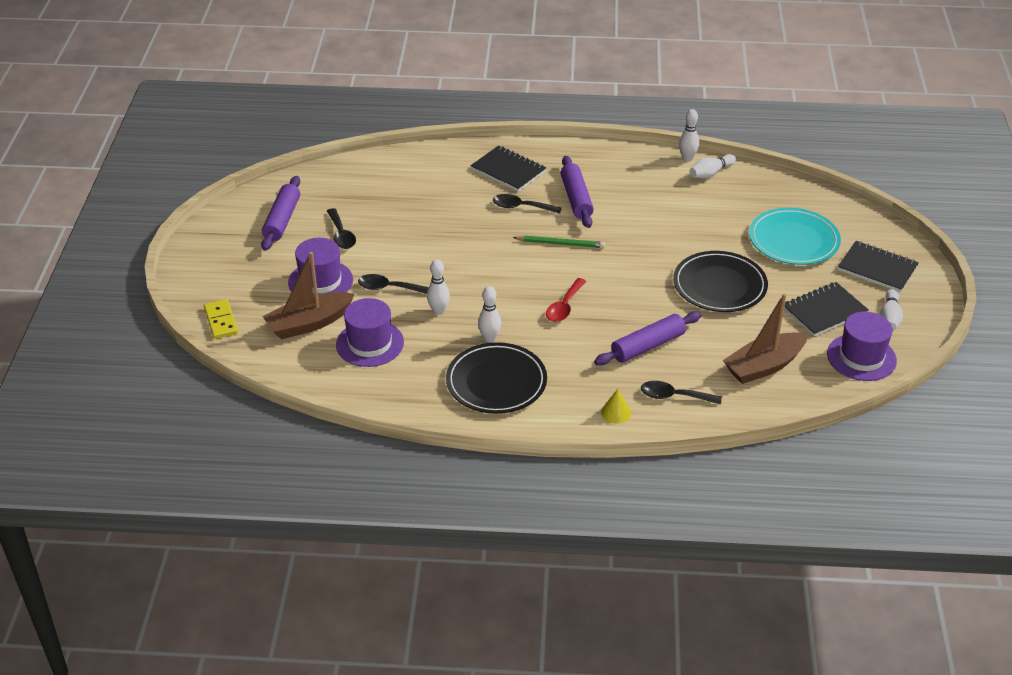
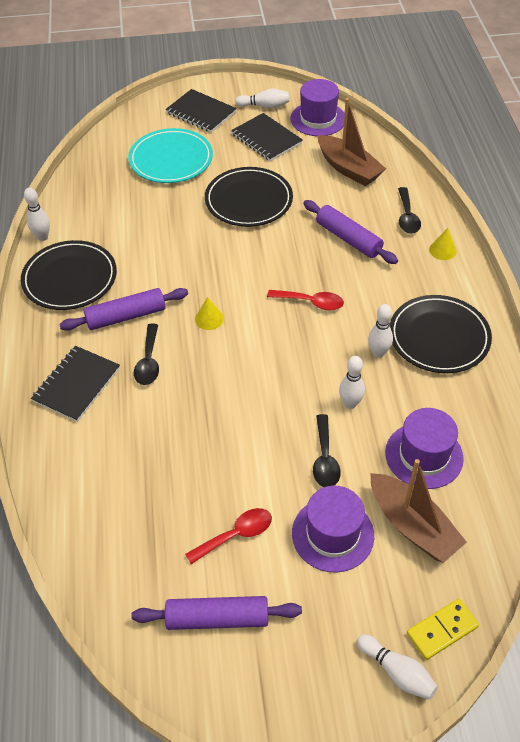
camera: 100 degrees left, 10 degrees up
black spoon [327,208,356,249] -> red spoon [185,508,272,564]
green pencil [513,236,605,248] -> yellow cone [195,297,224,330]
white bowling pin [689,154,736,179] -> white bowling pin moved to [357,634,438,700]
black notebook [838,241,919,292] -> black notebook turned 75 degrees counterclockwise [166,89,237,133]
none -> black plate [21,240,117,310]

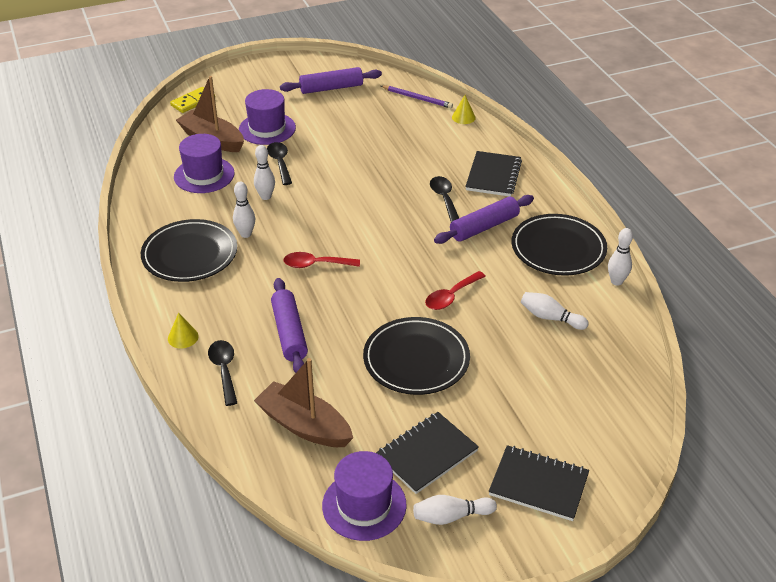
camera: 165 degrees right, 10 degrees down
turquoise plate [128,128,213,183] -> none
red spoon [185,508,272,564] -> red spoon moved to [425,271,486,310]
yellow cone [195,297,224,330] -> yellow cone moved to [452,95,476,124]
black notebook [231,113,303,162] -> black notebook turned 75 degrees counterclockwise [376,412,479,494]
purple rolling pin [303,200,398,264] -> purple rolling pin turned 45 degrees clockwise [271,278,308,373]
white bowling pin [357,634,438,700] -> white bowling pin moved to [521,292,589,330]
none -> purple pencil [381,85,453,108]

